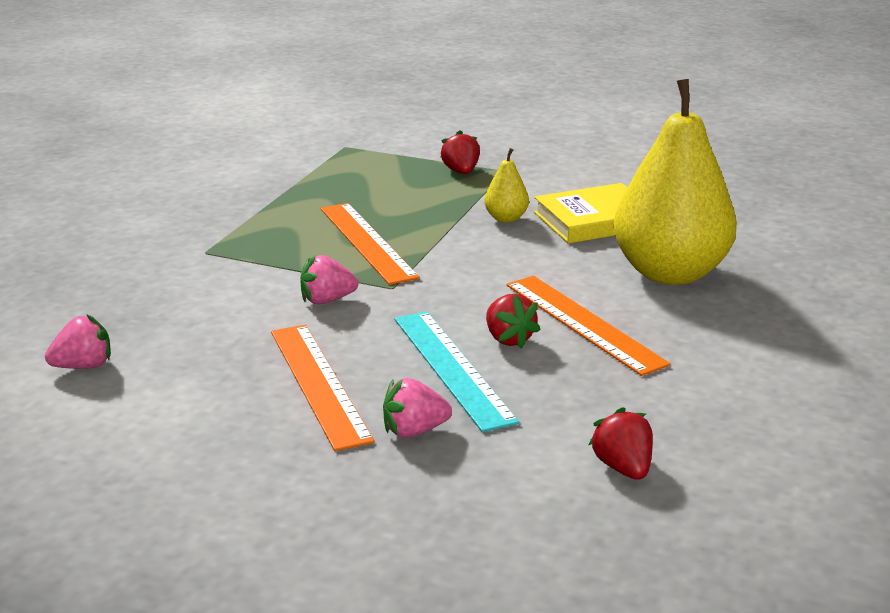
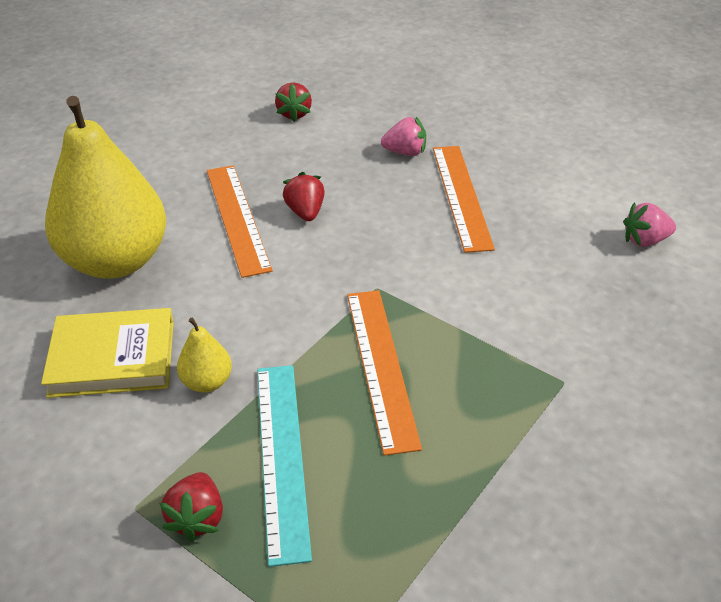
camera: 165 degrees left, 15 degrees up
pink strawberry [300,255,358,304] -> none
turquoise ruler [394,311,519,432] -> turquoise ruler moved to [257,365,312,567]

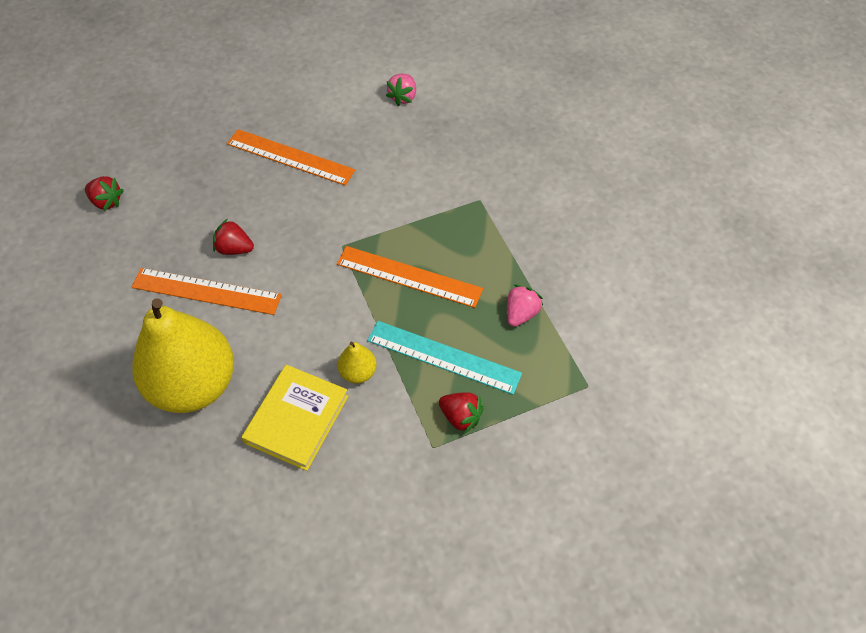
camera: 60 degrees left, 15 degrees up
pink strawberry [381,117,426,156] -> pink strawberry moved to [507,284,543,327]

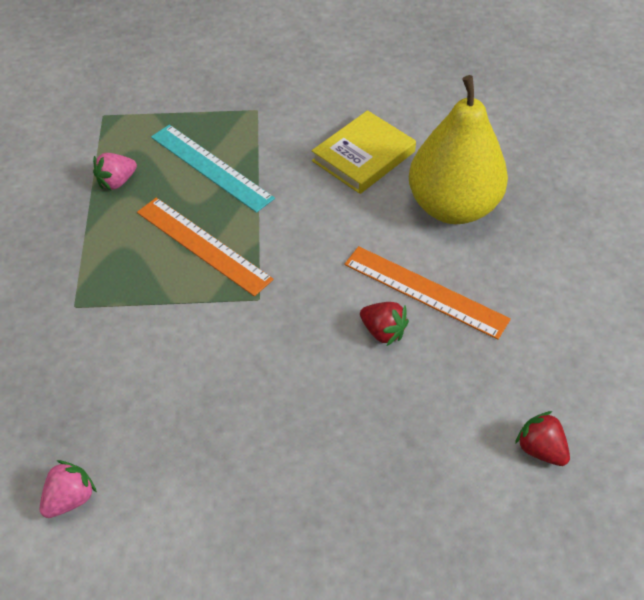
camera: 160 degrees left, 5 degrees down
orange ruler [227,129,355,186] -> none
yellow pear [338,342,377,383] -> none
red strawberry [439,392,484,434] -> none

